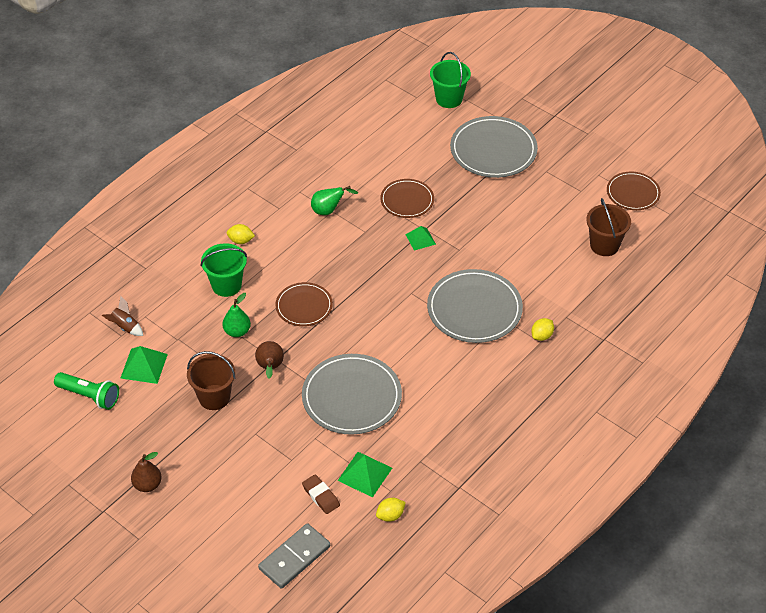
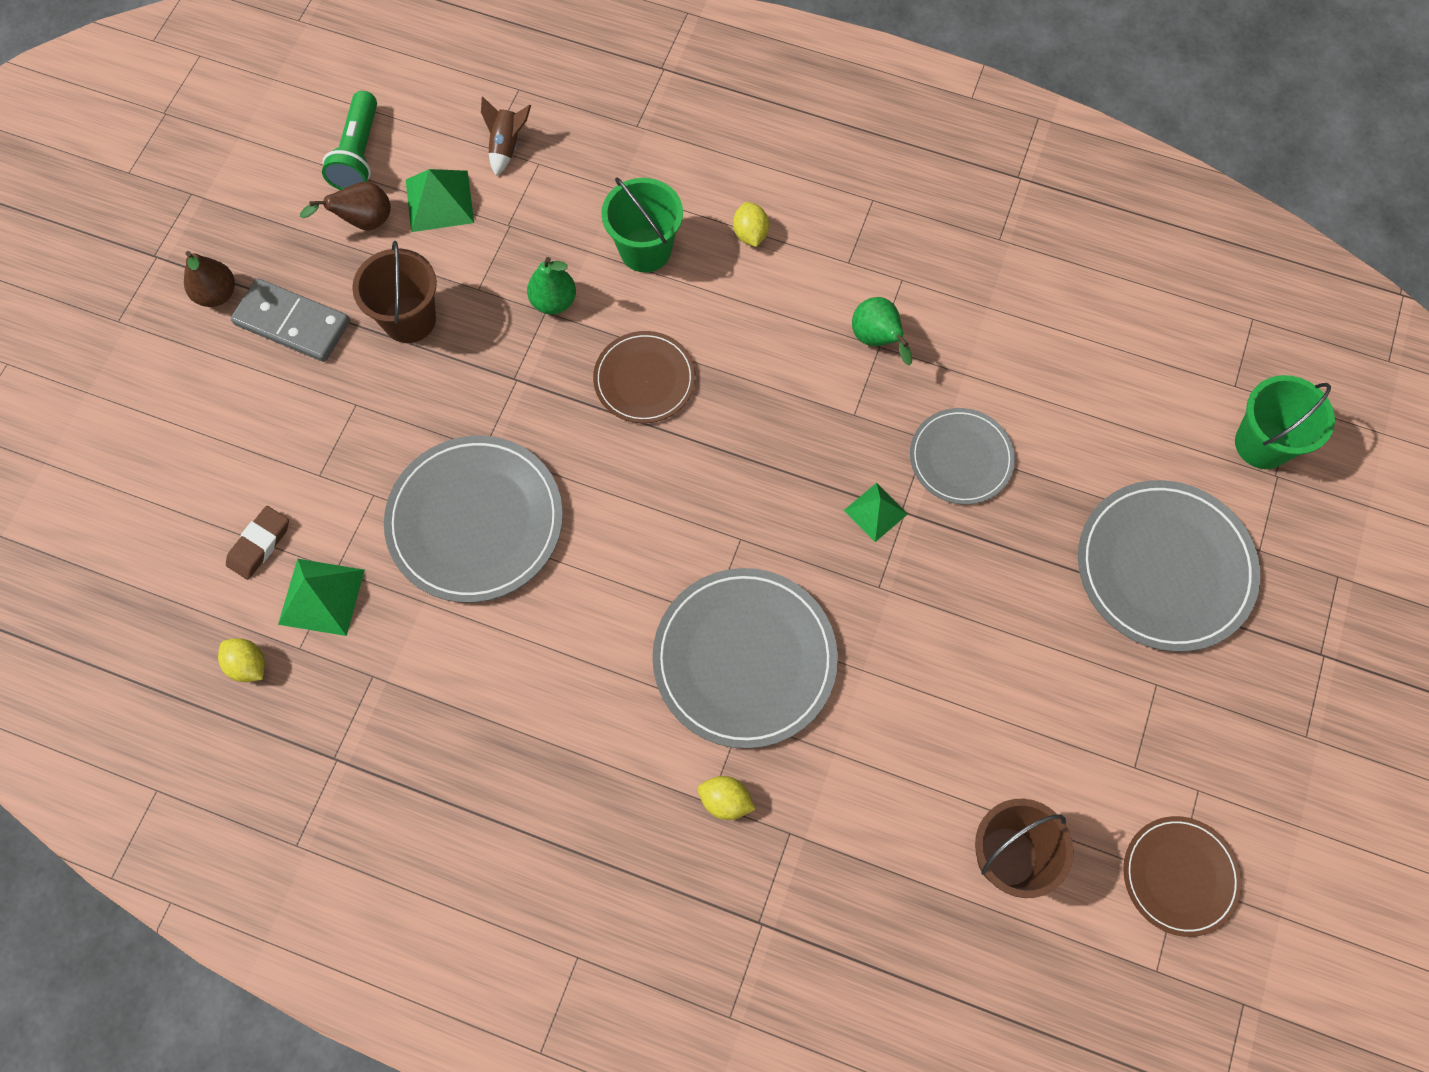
camera: 70 degrees right, 20 degrees up
brown pear [255,341,284,379] -> brown pear moved to [300,182,391,230]
grey domino [258,523,330,589] -> grey domino moved to [231,278,350,362]
brown plate [380,179,434,218] -> grey plate [910,408,1015,505]

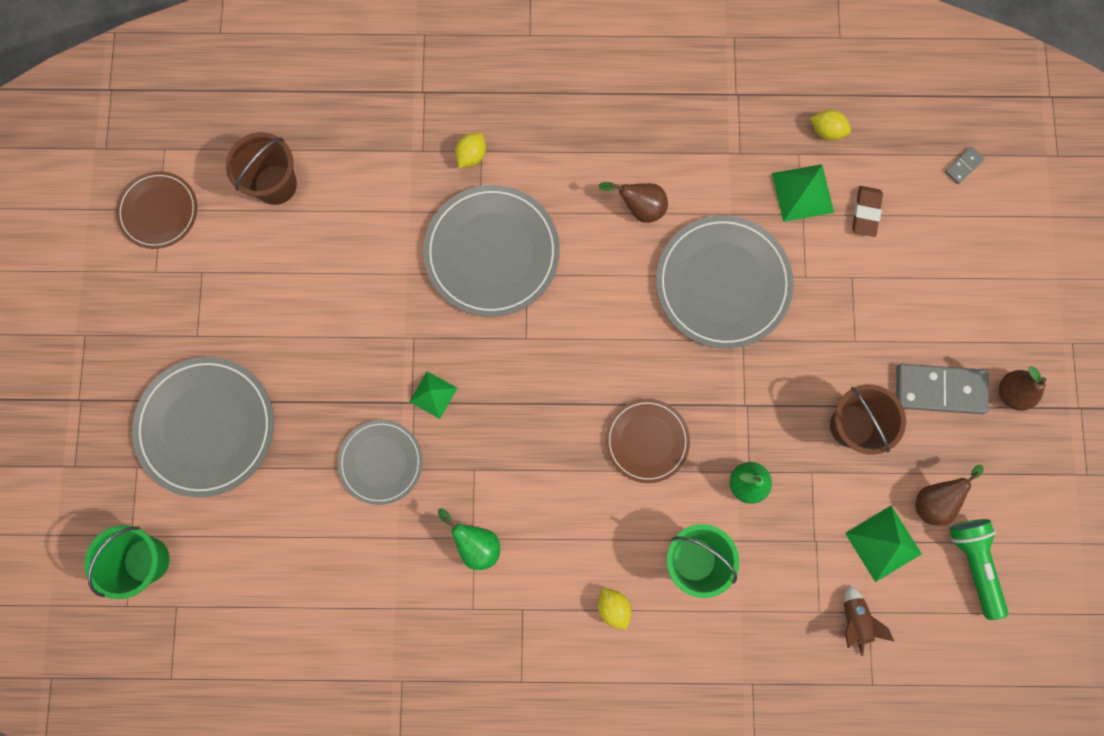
camera: 160 degrees right, 10 degrees up
yellow lemon [698,776,755,820] -> yellow lemon turned 60 degrees counterclockwise [455,133,486,168]
none -> brown pear [598,182,668,223]
none -> grey domino [945,146,985,184]

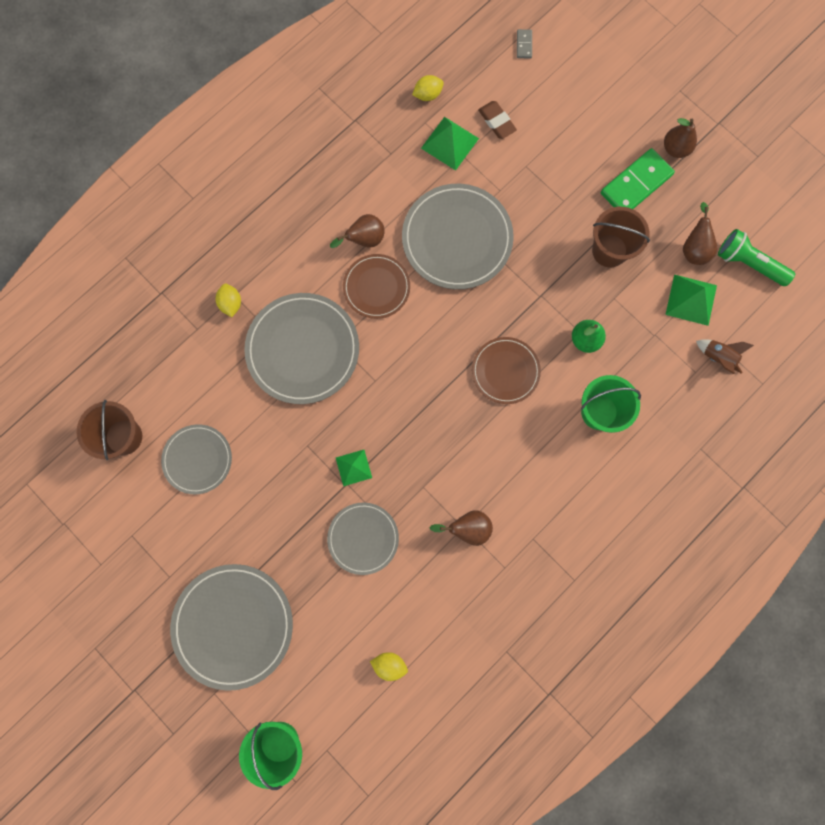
camera: 45 degrees left, 0 degrees up
brown plate [116,171,197,249] -> brown plate moved to [343,254,410,319]
green pear [438,508,500,570] -> brown pear [430,510,493,546]
yellow lemon [598,588,631,629] -> yellow lemon moved to [370,652,408,681]
grey domino [896,364,989,414] -> green domino [601,148,675,209]
none -> grey plate [161,424,232,494]

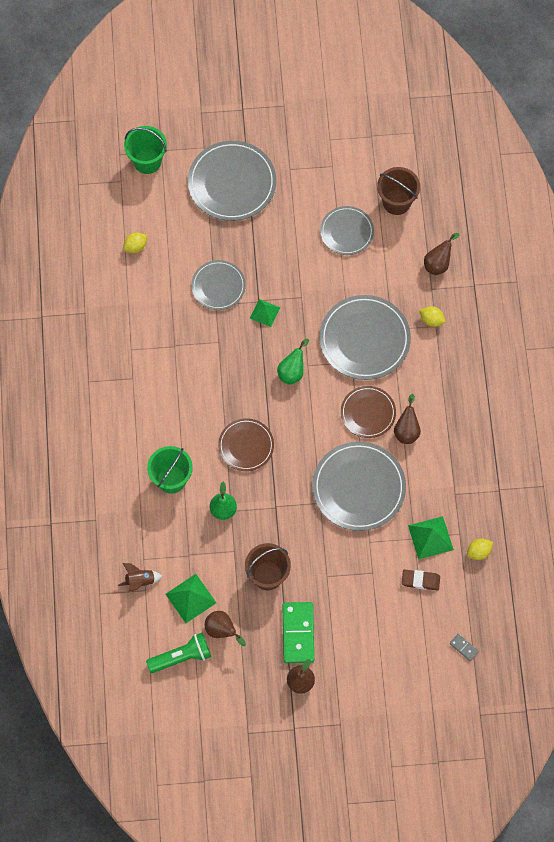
camera: 130 degrees right, 10 degrees down
yellow lemon [412,75,444,101] -> yellow lemon turned 45 degrees clockwise [467,539,493,560]
brown pear [430,510,493,546] -> brown pear moved to [424,233,459,275]
none -> green pear [277,339,309,384]

